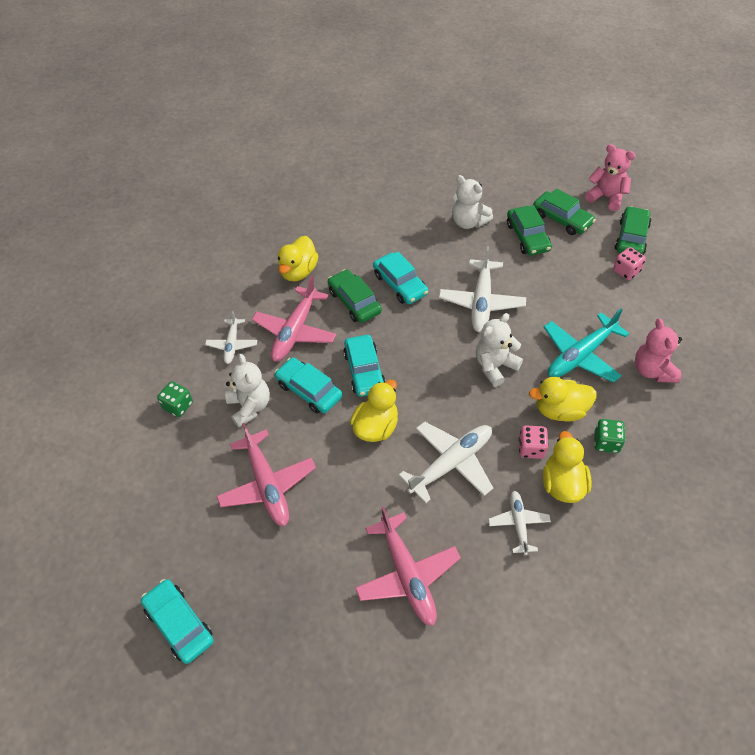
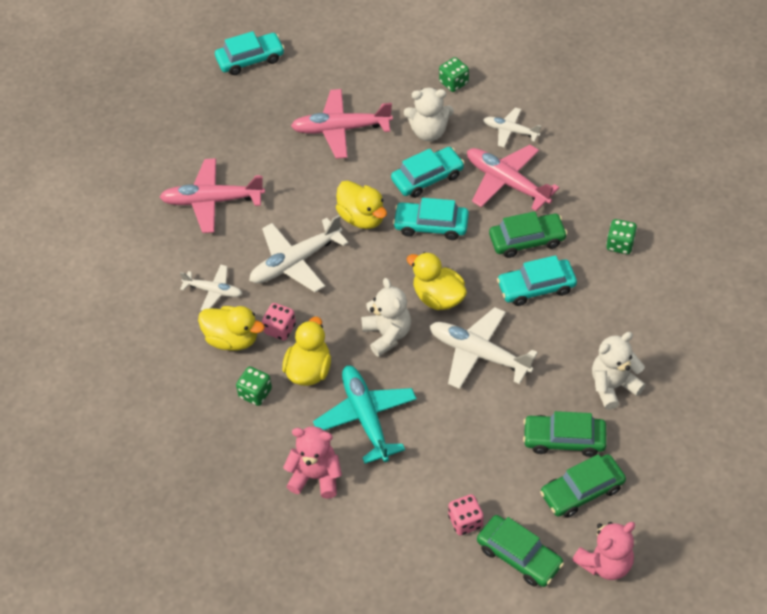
camera: 110 degrees right, 0 degrees up
yellow duck [278,236,318,281] -> yellow duck moved to [407,252,467,310]
white plane [399,422,493,503] -> white plane turned 75 degrees clockwise [249,215,349,292]
none -> green dice [606,219,637,254]

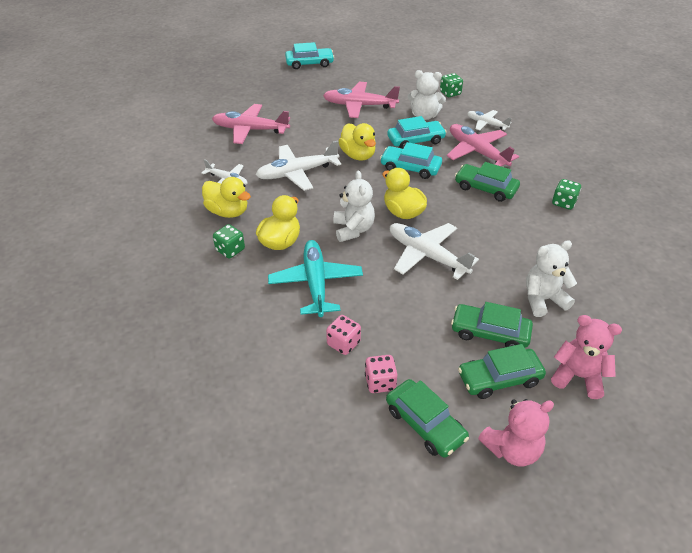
camera: 10 degrees right, 10 degrees down
pink dice [262,303,296,340] -> pink dice moved to [326,315,361,355]
pink teddy bear [283,426,342,499] -> pink teddy bear moved to [551,315,622,399]
green car [489,211,568,258] -> green car turned 150 degrees counterclockwise [455,162,520,202]
turquoise car [497,255,577,306] -> none

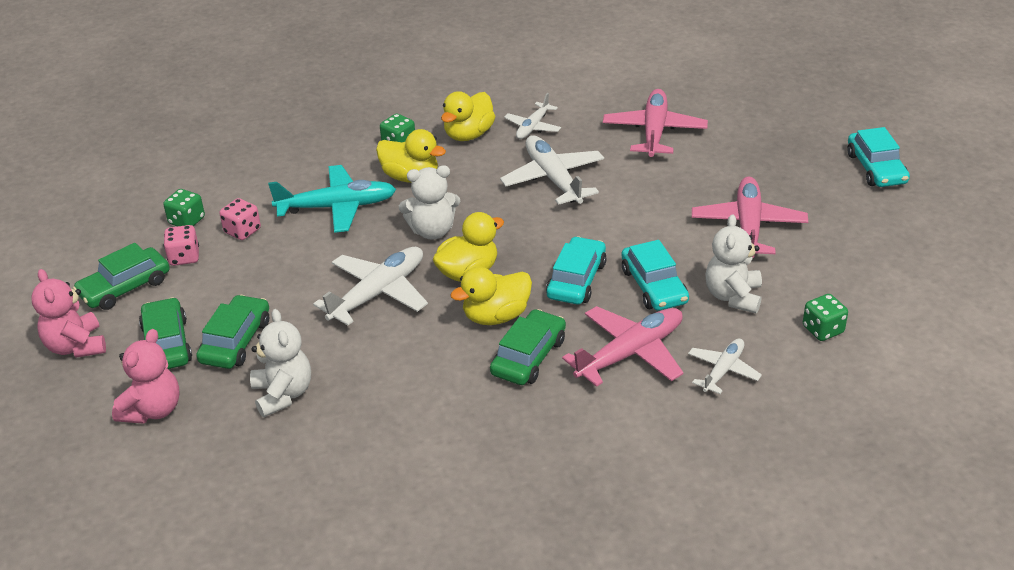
camera: 90 degrees right, 5 degrees down
yellow duck [339,123,376,161] -> yellow duck moved to [450,267,532,325]
green dice [552,179,581,210] -> green dice moved to [163,189,205,227]

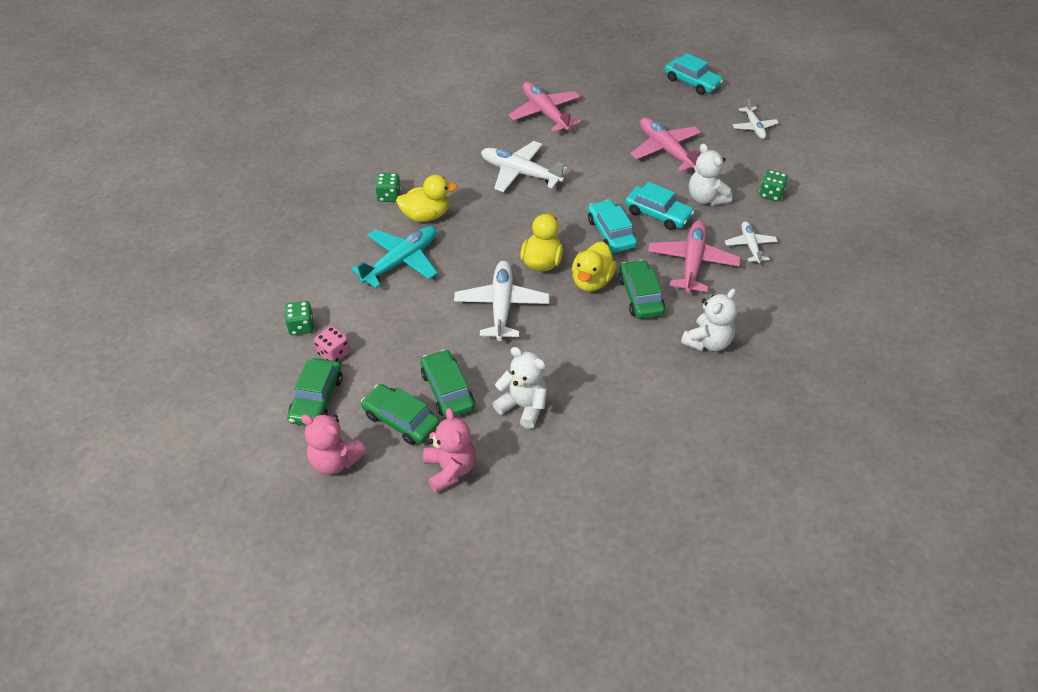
camera: 40 degrees left, 10 degrees up
pink dice [219,198,261,240] -> none
white teddy bear [399,165,460,239] -> white teddy bear moved to [681,288,737,351]
yellow duck [441,91,495,141] -> none
white plane [504,93,561,139] -> white plane moved to [733,98,779,139]

